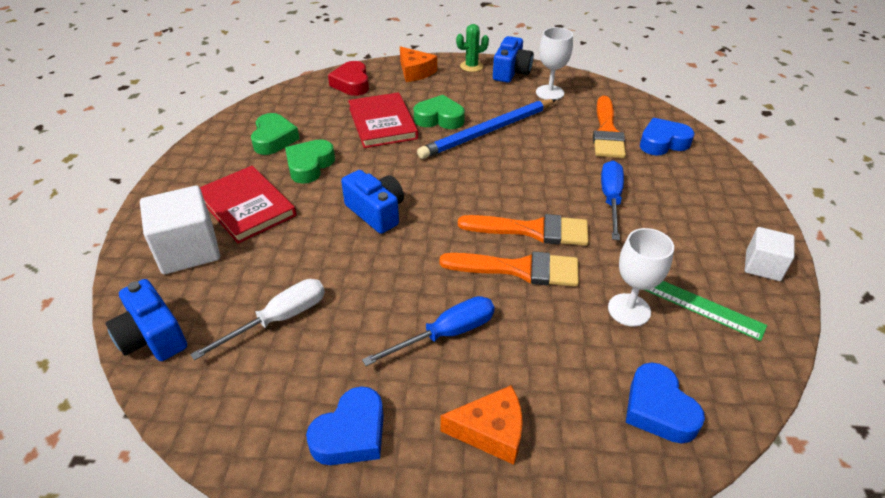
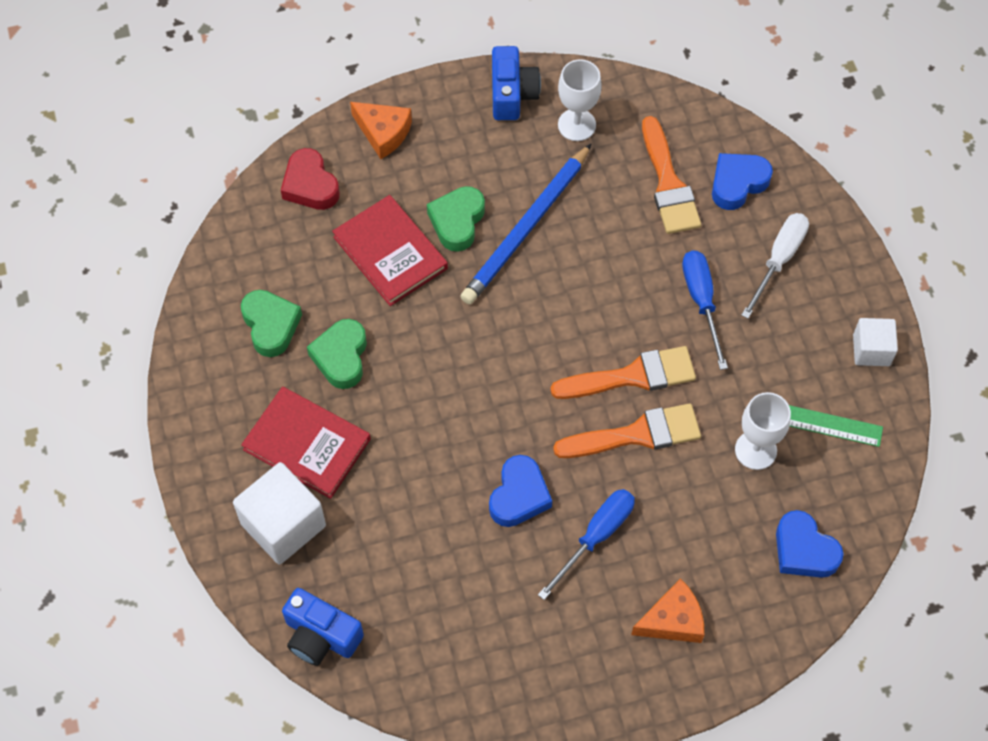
camera: 20 degrees left, 20 degrees up
white screwdriver [190,279,325,360] -> white screwdriver moved to [741,213,809,319]
blue heart [306,386,384,465] -> blue heart moved to [489,455,552,527]
blue camera [341,170,404,234] -> none
green heart [414,95,465,129] -> green heart turned 60 degrees counterclockwise [427,186,485,252]
green cactus [456,24,489,72] -> none

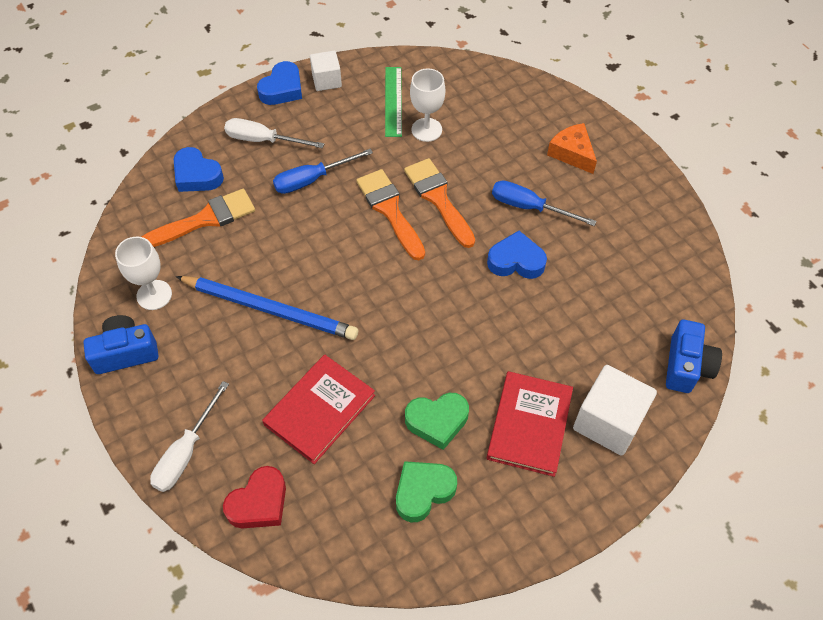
camera: 105 degrees left, 5 degrees down
orange cheese [350,102,412,159] -> white screwdriver [150,381,229,492]
green heart [427,186,485,252] -> none
blue heart [776,510,844,578] -> blue heart moved to [257,61,302,105]

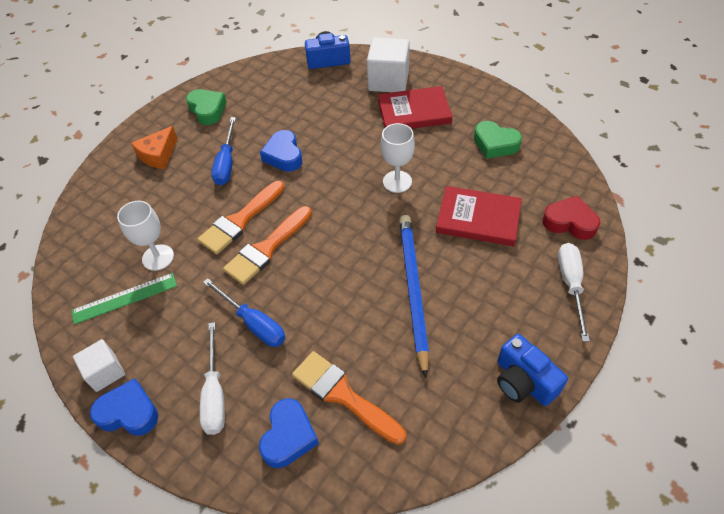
camera: 110 degrees left, 5 degrees down
white goblet [115,236,172,310] -> white goblet moved to [381,123,415,193]
white screwdriver [150,381,229,492] -> white screwdriver turned 90 degrees counterclockwise [558,243,590,342]
green heart [405,393,469,450] -> green heart moved to [186,89,227,125]

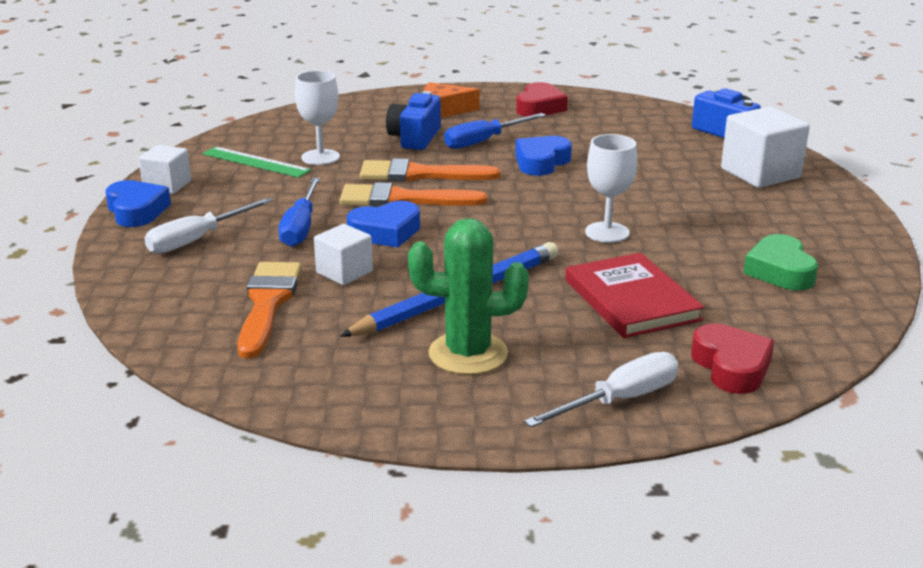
camera: 50 degrees right, 25 degrees down
green heart [186,89,227,125] -> red heart [516,82,568,117]
blue heart [259,398,319,468] -> blue heart moved to [347,201,420,248]
red book [378,86,453,129] -> none
blue camera [497,334,568,406] -> blue camera moved to [386,91,441,150]
none -> white cube [314,224,373,285]
none -> green cactus [408,218,529,375]

